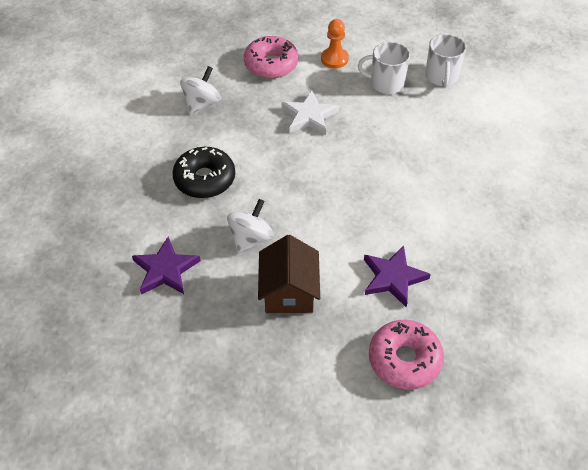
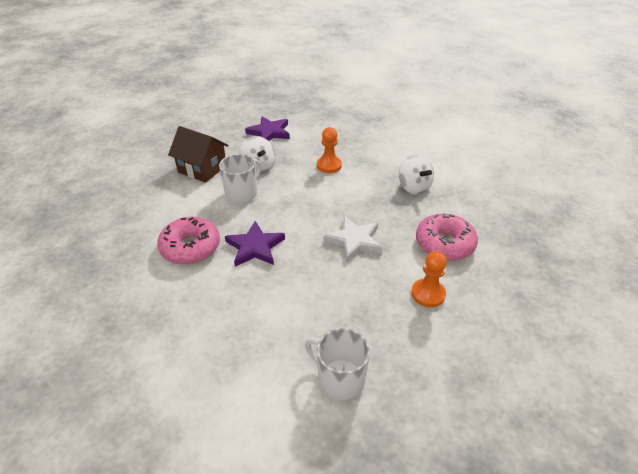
camera: 120 degrees right, 10 degrees down
black donut [172,147,235,198] -> orange pawn [317,127,342,173]
white mug [358,42,410,94] -> white mug moved to [219,154,261,203]
purple star [364,245,431,307] -> purple star moved to [225,221,285,267]
pink donut [369,320,444,390] -> pink donut moved to [157,217,220,264]

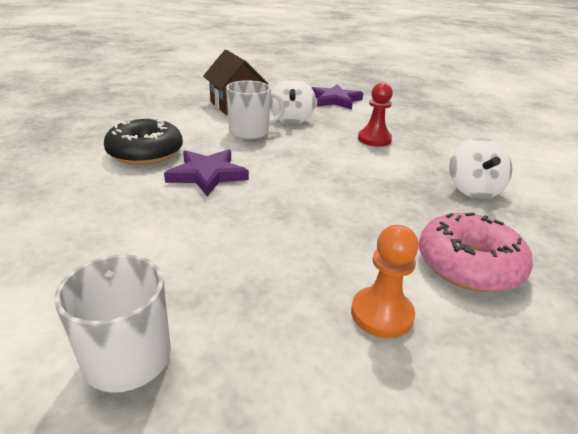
camera: 30 degrees right, 10 degrees down
pink donut [157,217,220,264] -> black donut [104,117,183,165]
orange pawn [317,127,342,173] -> red pawn [358,82,393,147]
white star [323,216,382,262] -> none

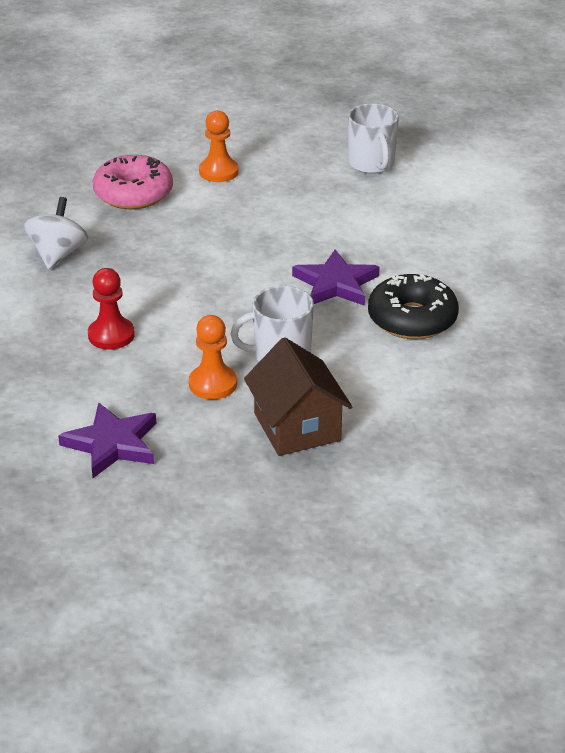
camera: 170 degrees left, 5 degrees up
white spinning top [270,79,316,125] -> orange pawn [189,315,237,400]

